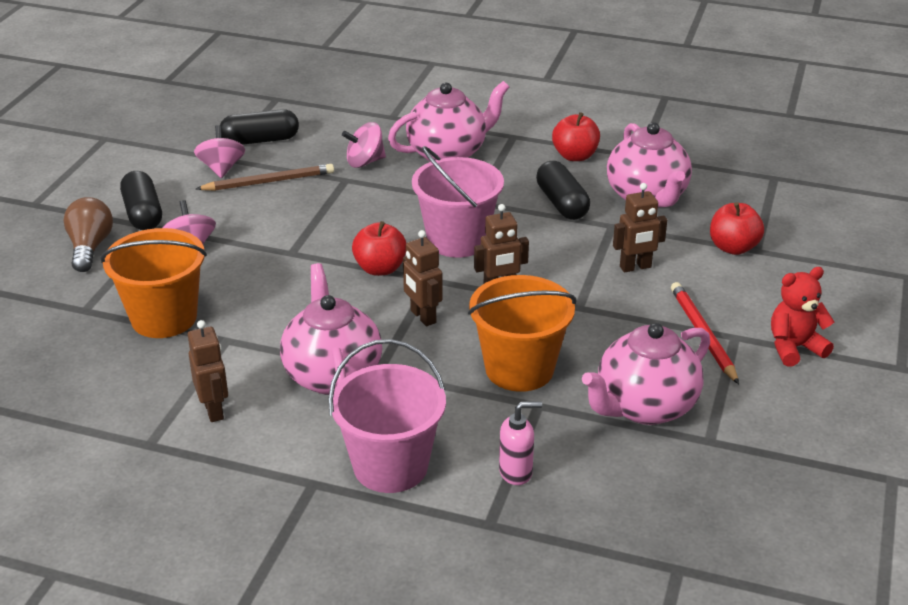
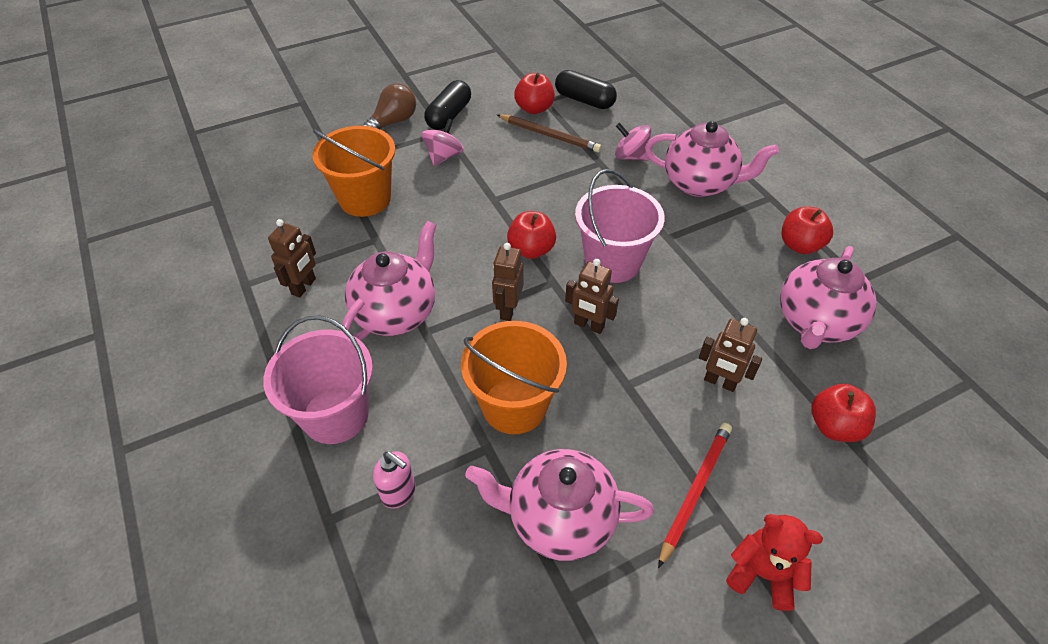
camera: 45 degrees right, 15 degrees up
pink spinning top [194,125,245,178] -> red apple [514,73,555,114]
black capsule [536,161,590,220] -> none

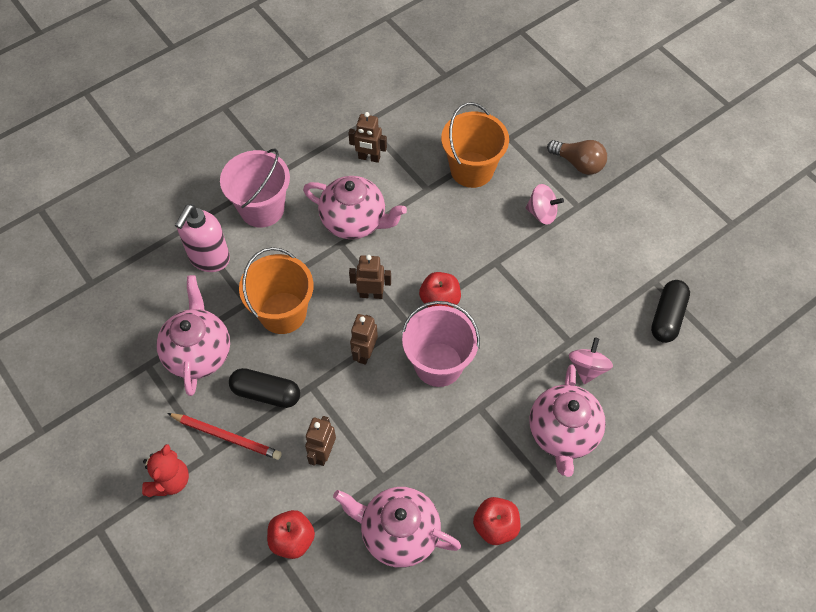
camera: 80 degrees right, 10 degrees up
pink soap dispenser [373,451,416,509] -> pink soap dispenser [175,204,230,272], size x1.73
black capsule [424,80,471,130] -> black capsule moved to [229,368,300,408]
brown pencil [497,114,601,152] -> none
red apple [514,73,555,114] -> none

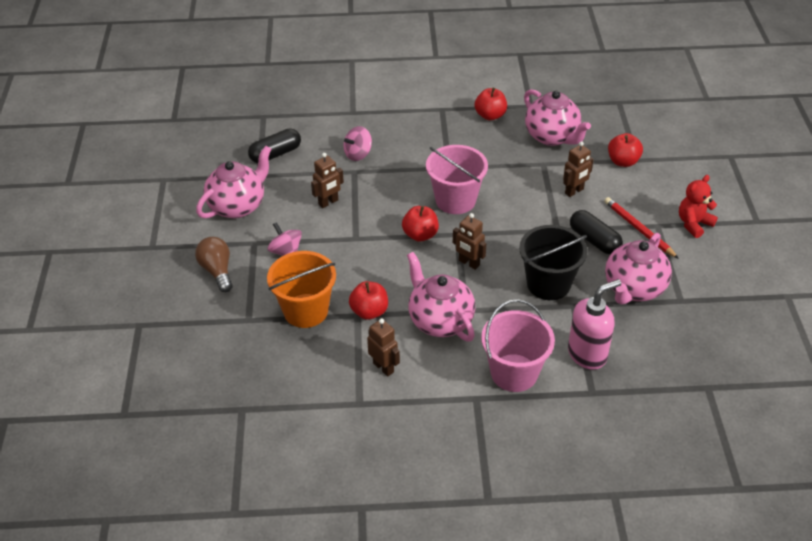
camera: 145 degrees left, 15 degrees down
orange bucket [239,247,314,334] -> black bucket [519,225,588,300]
brown robot [350,314,378,365] -> brown robot moved to [311,153,344,208]
pink teapot [529,365,606,477] -> pink teapot moved to [196,146,271,218]
none -> red apple [349,281,388,320]

